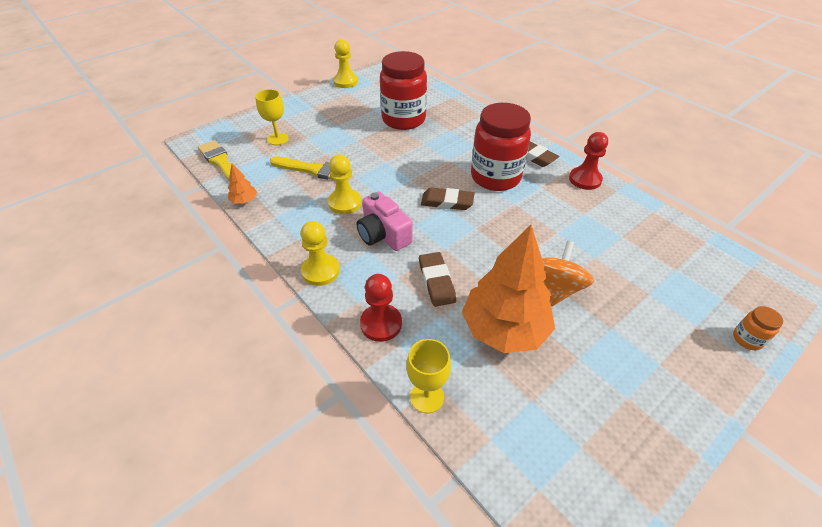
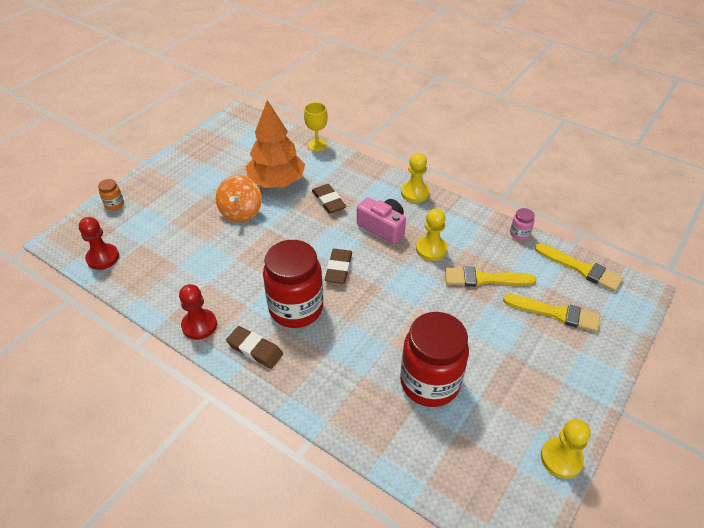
camera: 165 degrees right, 0 degrees up
orange tree [228,163,257,204] -> pink jar [510,208,535,240]
yellow goblet [255,89,289,145] -> yellow brush [503,294,600,332]
red pawn [360,274,402,342] -> red pawn moved to [79,217,119,270]
brown eraser [421,187,474,210] -> brown eraser turned 75 degrees counterclockwise [325,249,352,284]

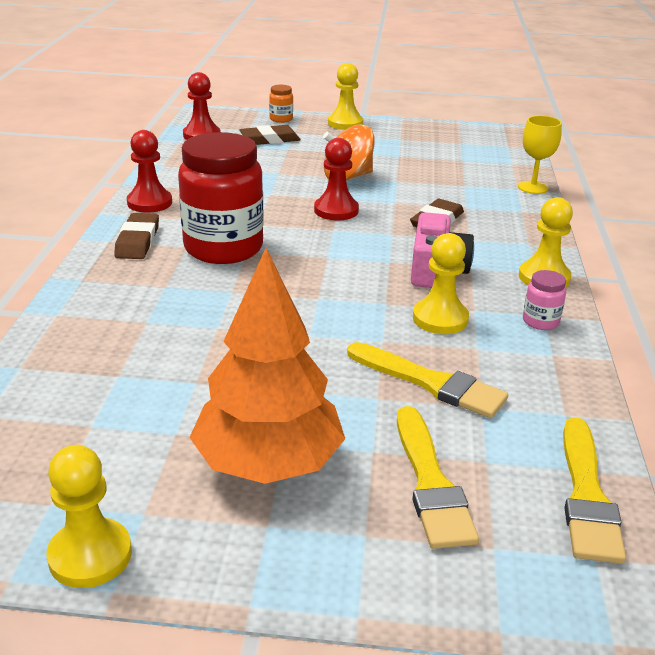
camera: 60 degrees right, 15 degrees down
orange tree [246,100,305,188] -> orange tree moved to [189,248,345,484]
brown eraser [325,249,352,284] -> brown eraser moved to [239,125,301,145]
red jar [400,312,469,407] -> none
yellow brush [445,267,536,287] -> yellow brush turned 150 degrees clockwise [347,342,508,418]
pink jar [510,208,535,240] -> pink jar moved to [523,270,566,330]
none -> red pawn [314,138,359,220]
none -> yellow pawn [328,63,363,130]

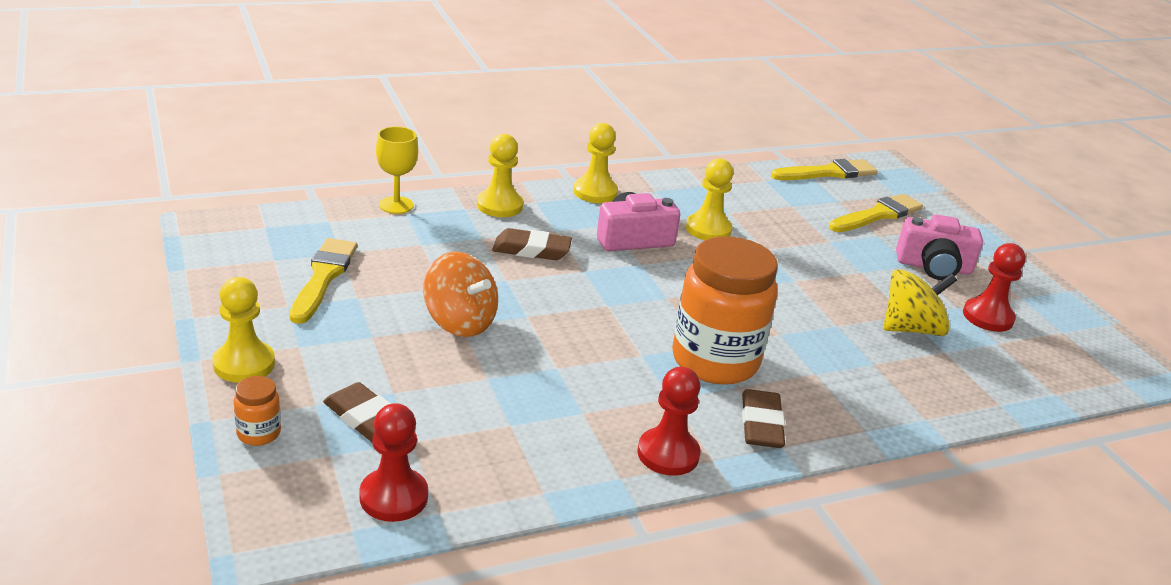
camera: 120 degrees left, 0 degrees up
yellow pawn [46,445,132,588] -> yellow pawn moved to [477,134,523,217]
brown eraser [114,213,159,259] -> brown eraser turned 60 degrees counterclockwise [742,389,785,448]
red jar [178,132,264,264] -> orange jar [672,236,778,385]
orange tree [189,248,345,484] -> pink camera [896,214,983,280]
red pawn [314,138,359,220] -> red pawn moved to [963,243,1026,332]
yellow brush [347,342,508,418] -> yellow brush moved to [290,238,357,324]
pink jar [523,270,566,330] -> none
none -> yellow spinning top [883,269,957,336]

